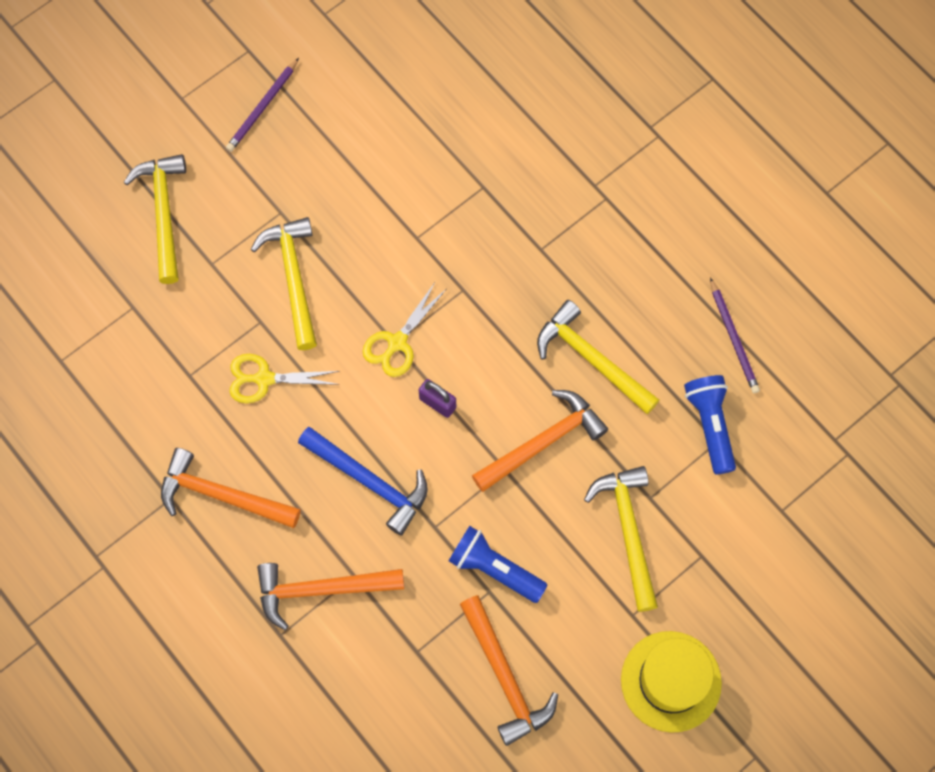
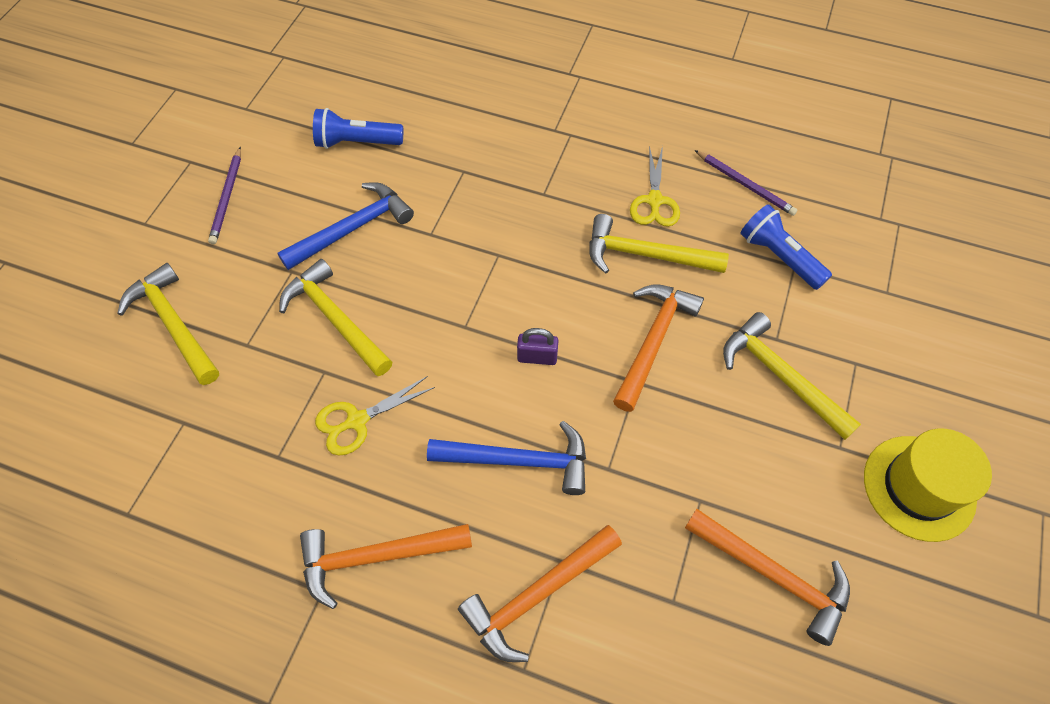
camera: 30 degrees left, 10 degrees down
yellow scissors [363,282,446,377] -> yellow scissors moved to [630,146,680,227]
blue flashlight [449,526,548,603] -> blue flashlight moved to [313,108,403,149]
none -> blue hammer [277,182,414,270]

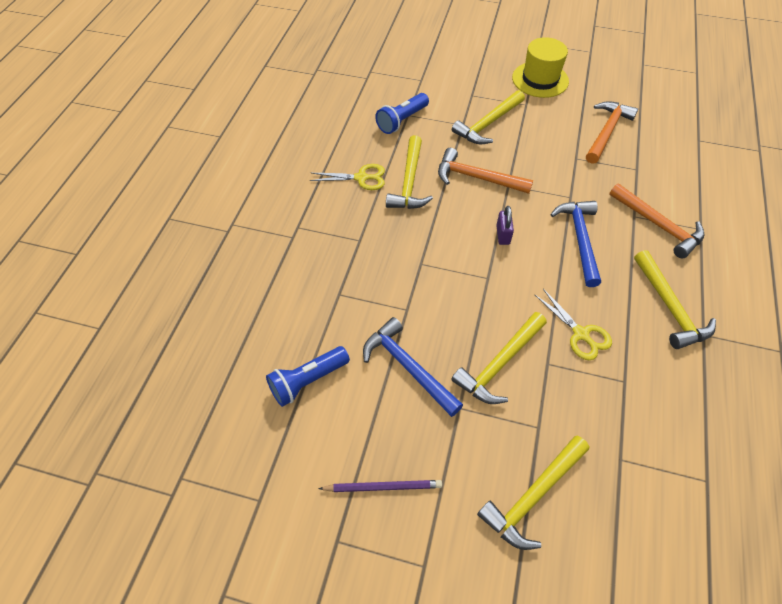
camera: 95 degrees left, 5 degrees down
orange hammer [300,524,472,609] -> yellow hammer [634,250,716,349]
blue flashlight [313,108,403,149] -> blue flashlight turned 60 degrees clockwise [266,346,350,407]
purple pencil [694,150,797,216] -> none

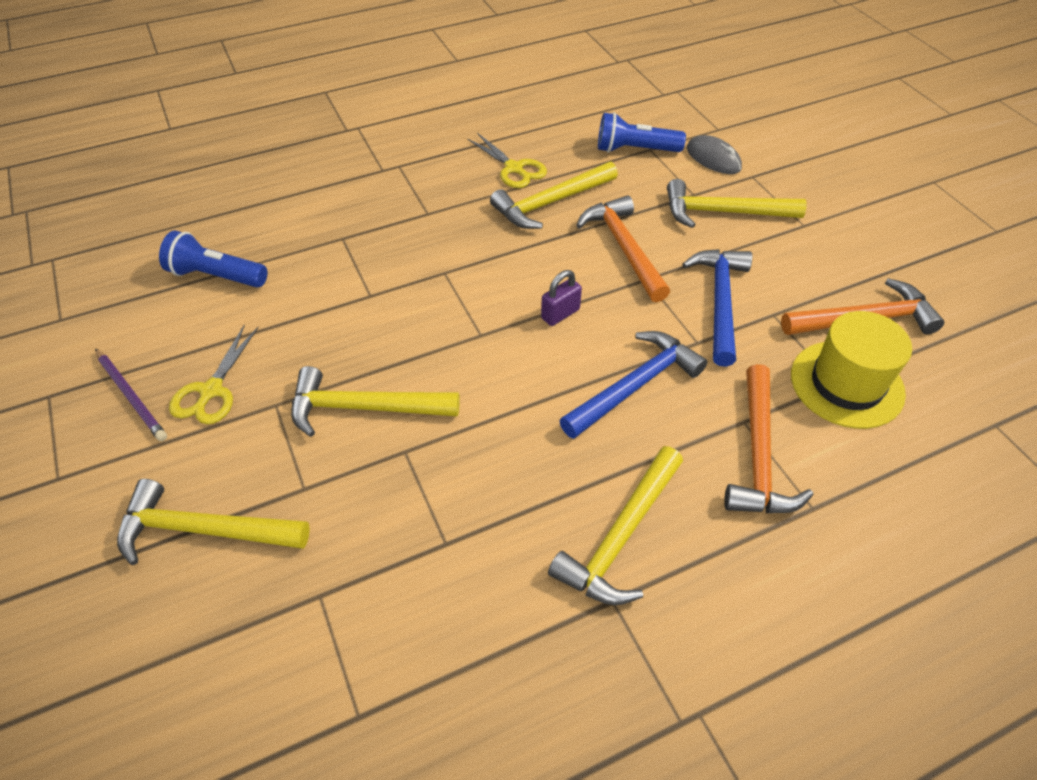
camera: 50 degrees right, 5 degrees down
blue hammer [363,317,463,417] -> blue hammer moved to [682,249,752,367]
yellow hat [512,37,569,98] -> yellow hat moved to [791,311,912,429]
yellow scissors [535,289,612,360] -> yellow scissors moved to [169,325,259,424]
none -> grey mouse [687,135,742,174]

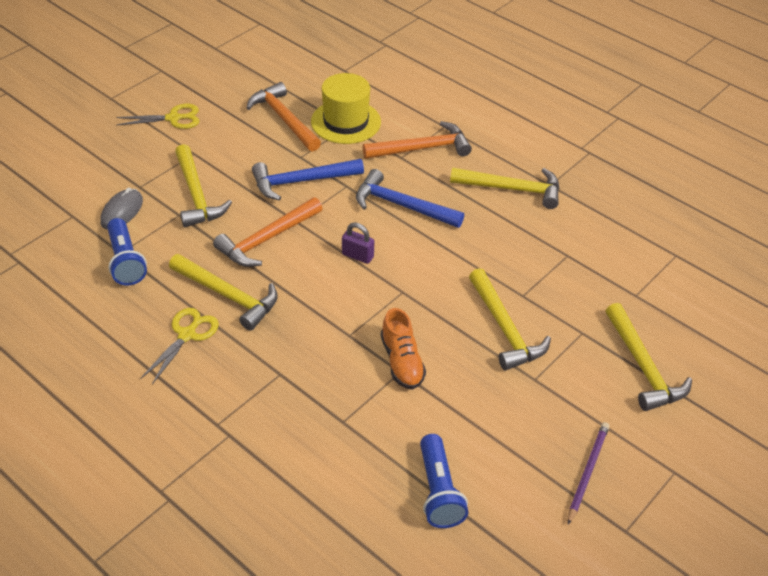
camera: 115 degrees left, 5 degrees down
yellow scissors [169,325,259,424] -> yellow scissors moved to [116,104,199,129]
none -> orange shoe [381,308,426,389]

